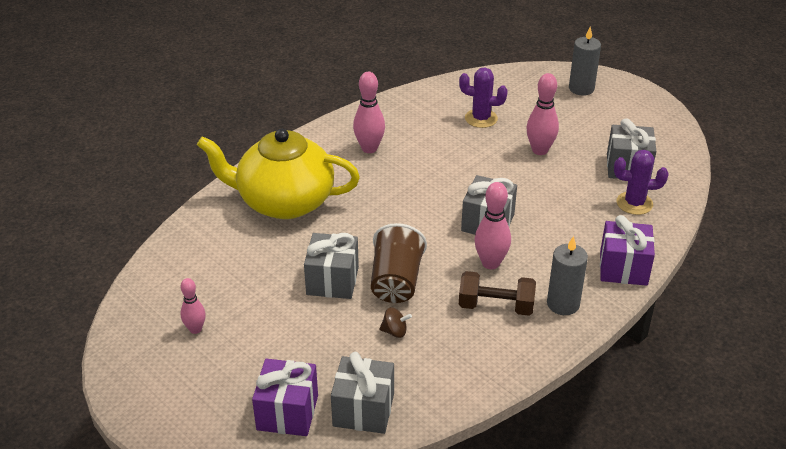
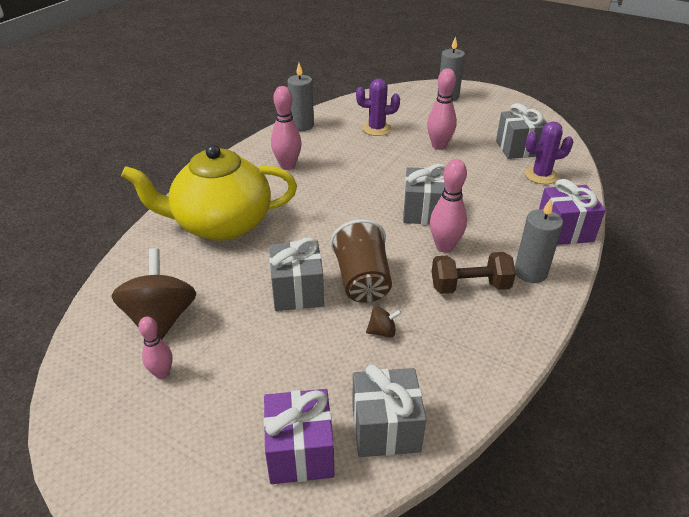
camera: 15 degrees left, 0 degrees up
none -> brown spinning top [111,248,196,339]
none -> grey candle [287,63,314,131]

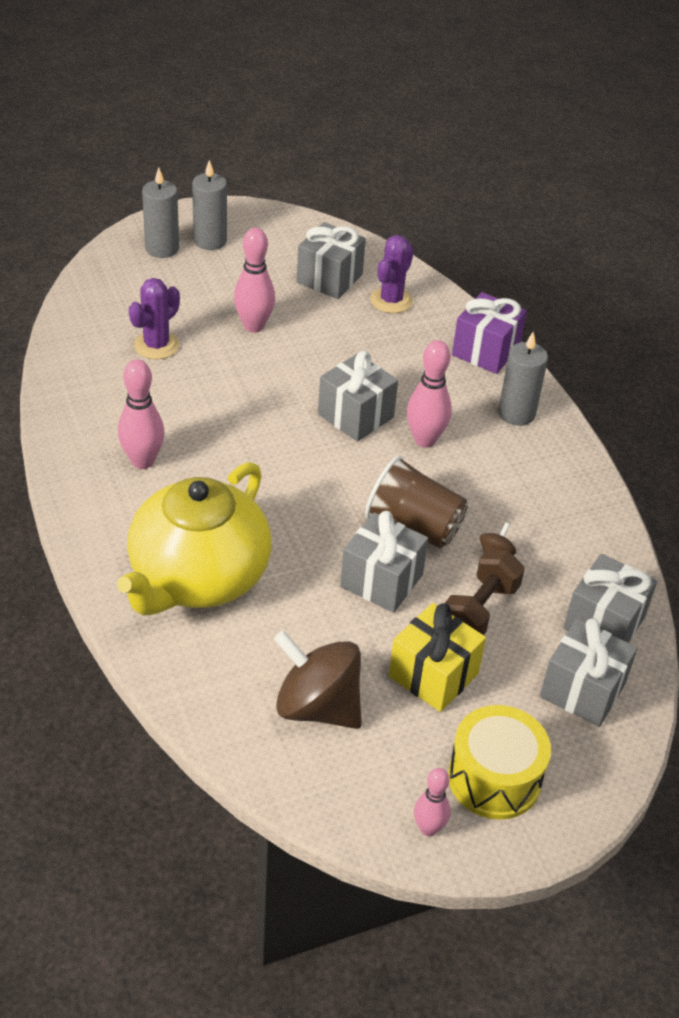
camera: 55 degrees left, 5 degrees up
pink bowling pin [138,317,172,379] -> pink bowling pin moved to [414,768,450,836]
purple gift [263,389,334,484] -> grey gift [540,618,638,727]
grey candle [287,63,314,131] -> grey candle moved to [192,160,227,250]
brown dumbbell [432,252,516,294] -> brown dumbbell moved to [445,550,525,635]
none -> yellow gift [389,603,486,712]
none -> yellow drum [448,705,551,820]

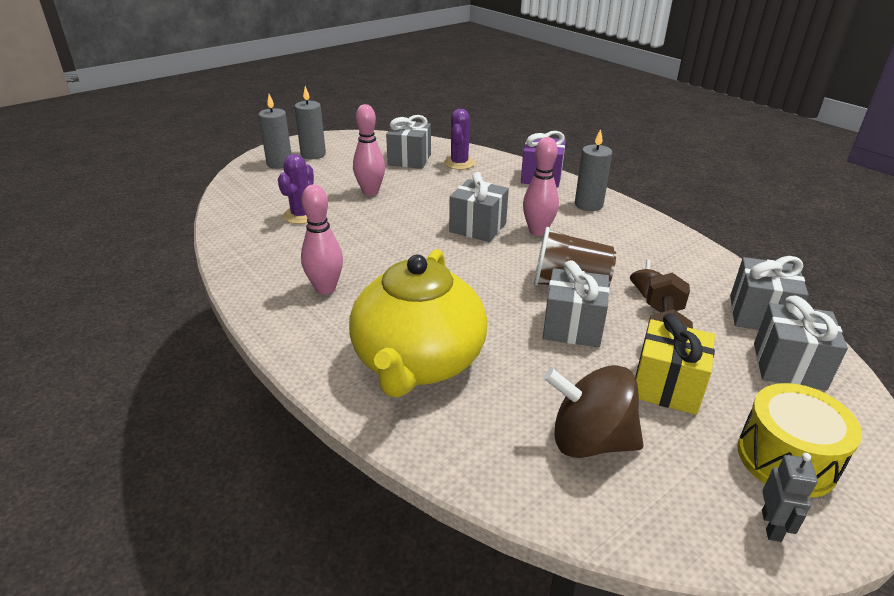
camera: 15 degrees left, 10 degrees down
pink bowling pin [414,768,450,836] -> grey robot [762,453,818,542]

